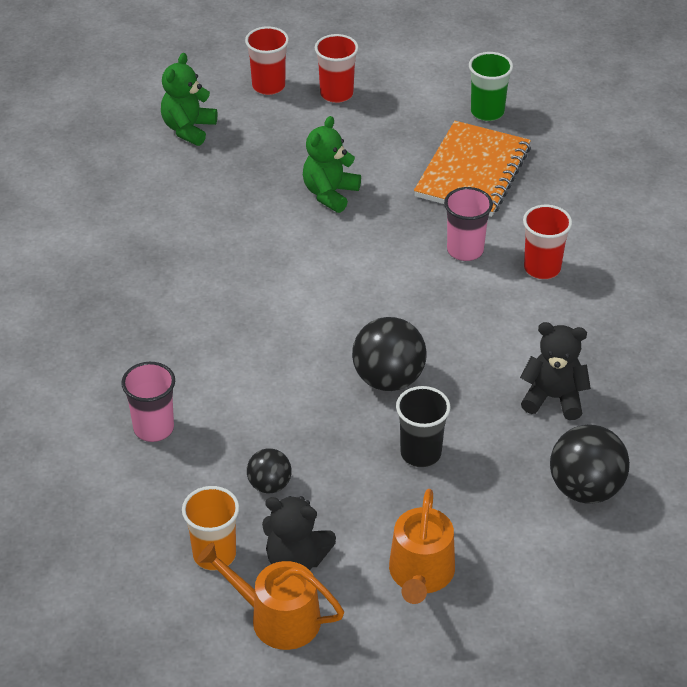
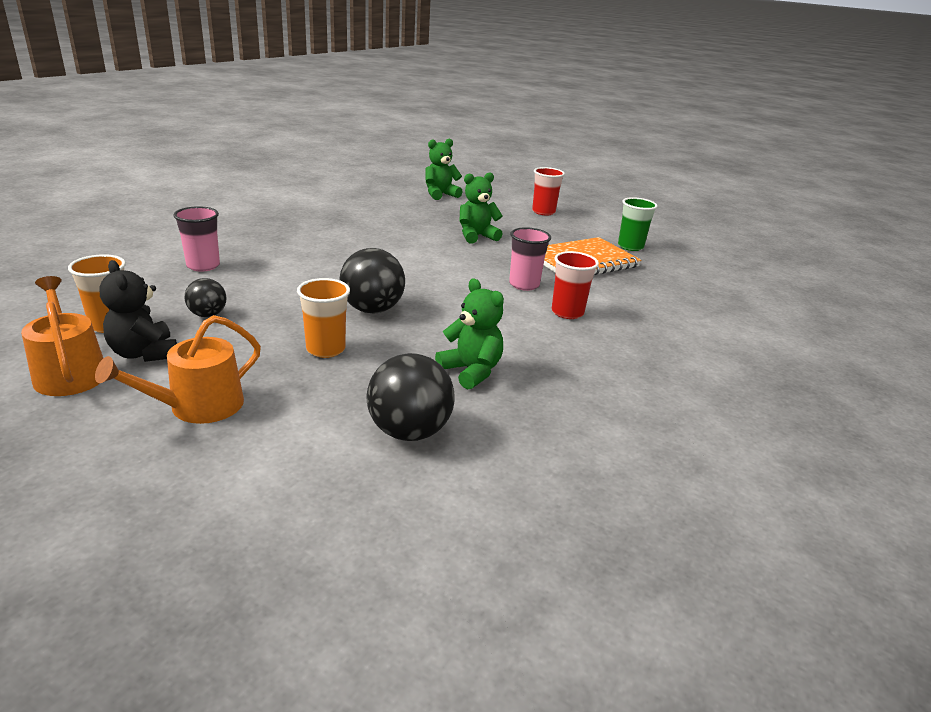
camera: 35 degrees right, 15 degrees down
red cup [245,26,289,95] -> none
black cup [396,386,451,467] -> orange cup [297,278,350,358]
black teddy bear [520,322,591,420] -> green teddy bear [435,278,504,389]

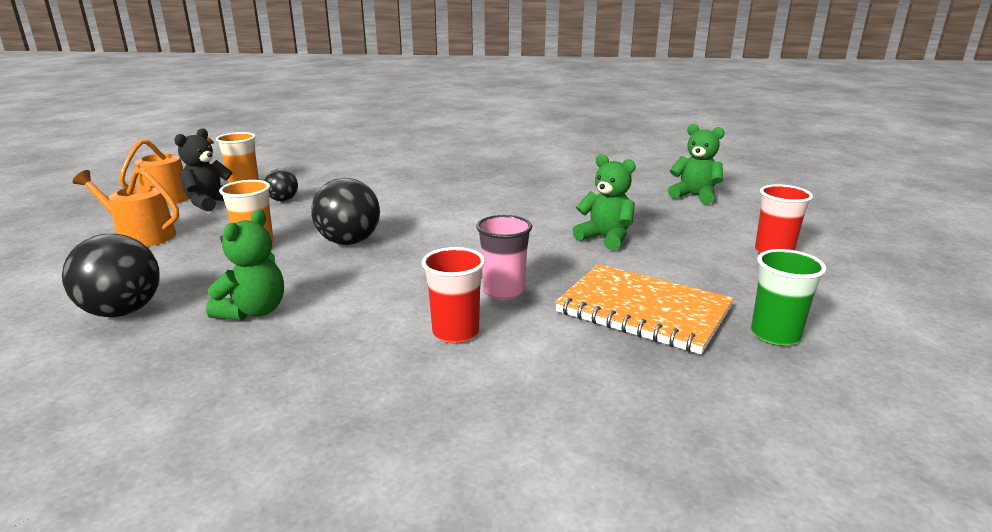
camera: 65 degrees right, 5 degrees down
pink cup [173,206,220,272] -> none

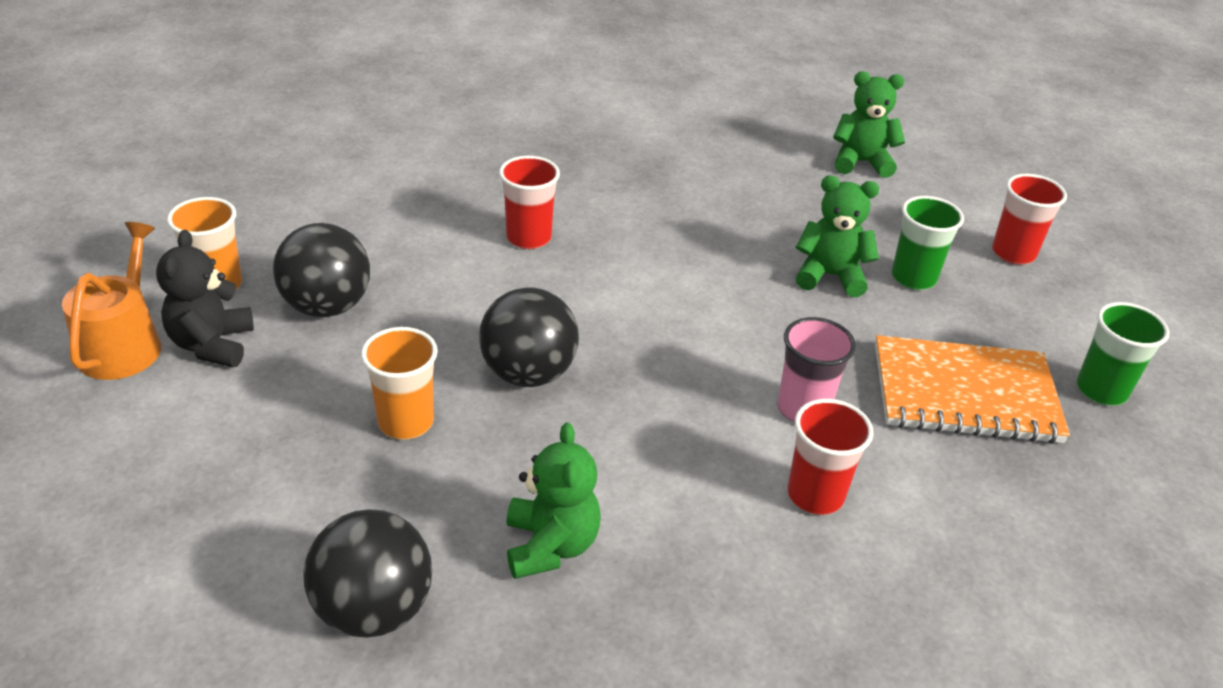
camera: 30 degrees left, 15 degrees up
orange watering can [73,168,179,247] -> none
black ball [264,169,298,201] -> black ball [273,223,370,317], size x1.74
none -> red cup [499,156,560,249]
none -> green cup [892,196,964,290]

